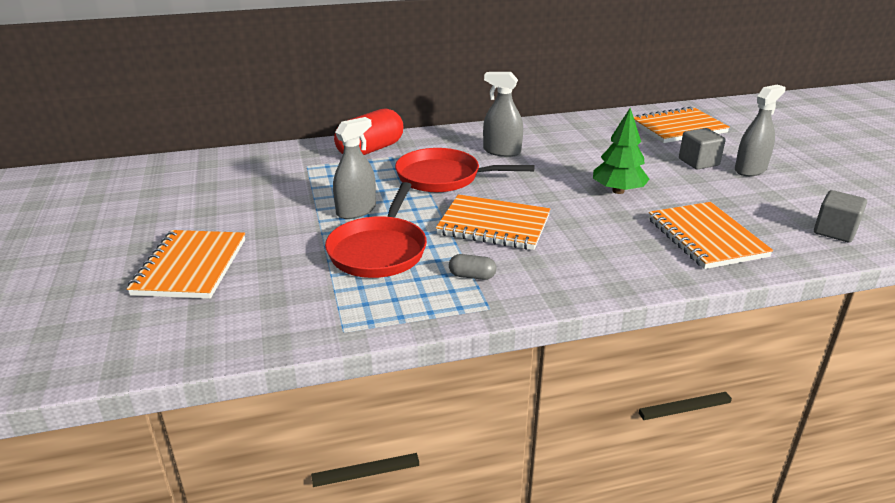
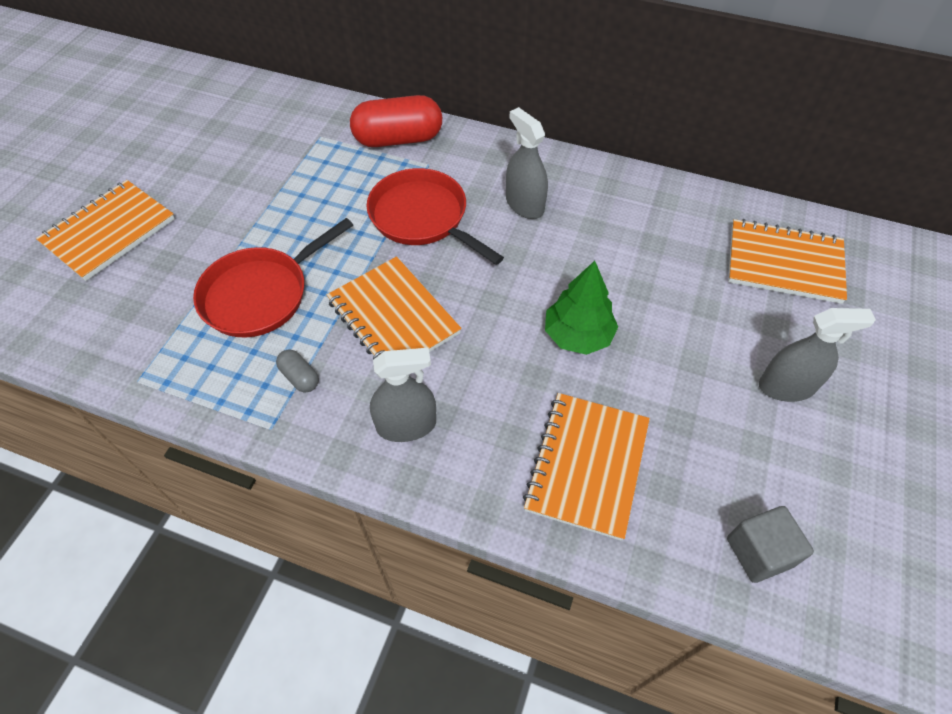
camera: 35 degrees right, 25 degrees up
grey spray bottle [333,117,376,219] -> grey spray bottle moved to [370,348,436,442]
grey cube [679,128,726,170] -> none

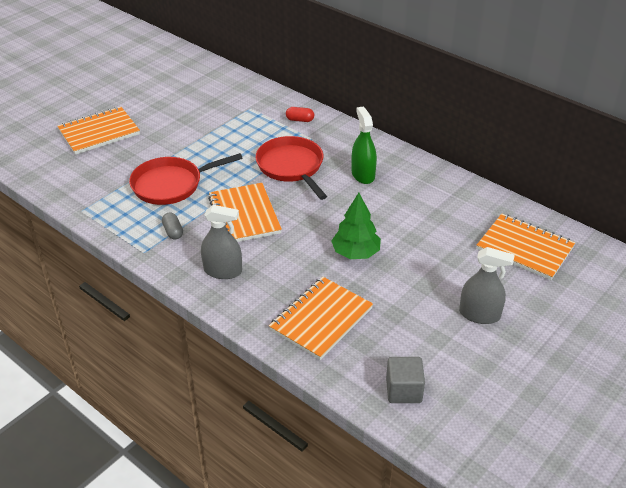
camera: 20 degrees right, 15 degrees down
red capsule [350,95,442,147] -> red capsule [286,107,314,122], size x0.46
grey spray bottle [506,107,548,219] -> green spray bottle [352,106,377,184]

